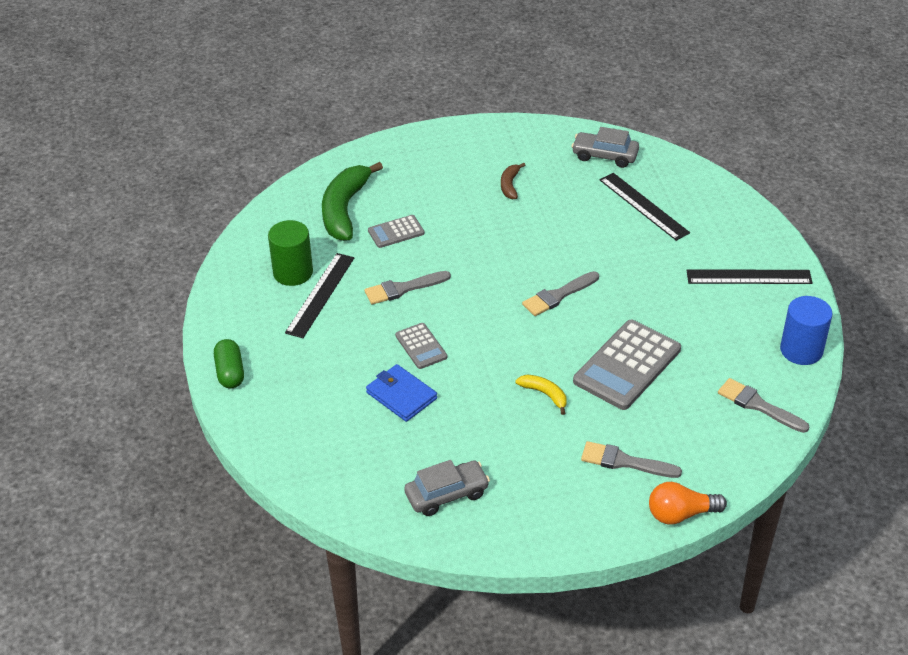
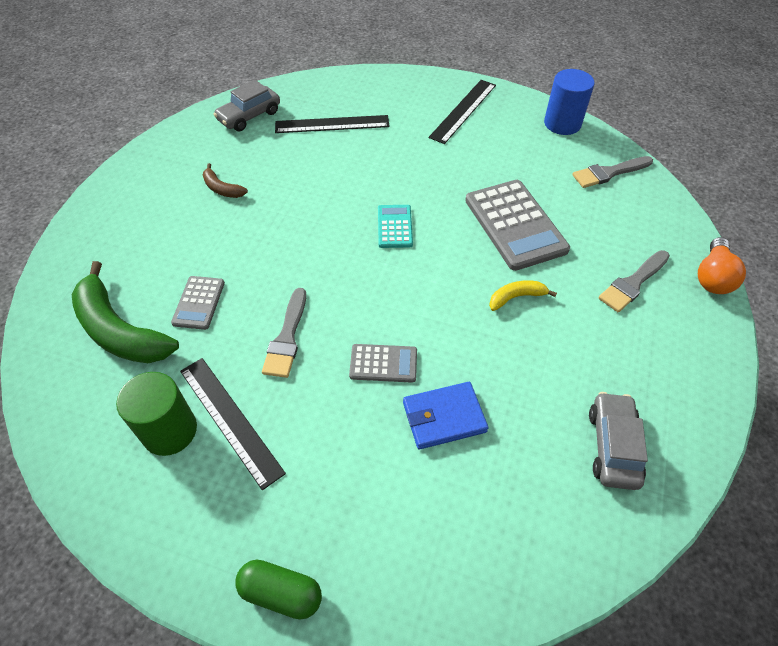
camera: 60 degrees left, 10 degrees up
grey brush [522,271,599,316] -> turquoise calculator [378,205,413,248]

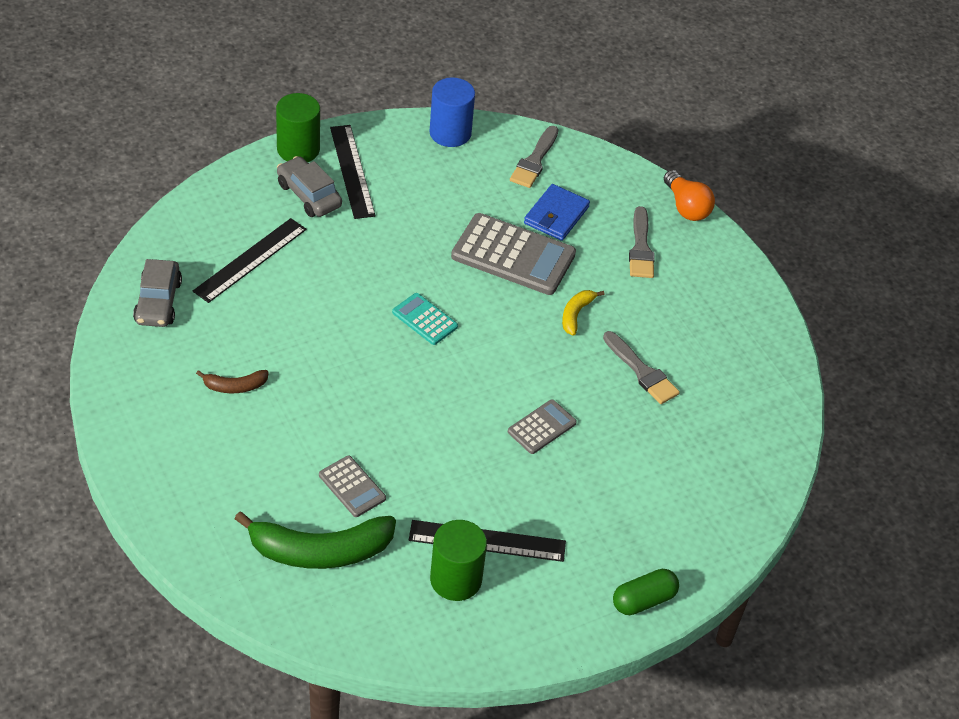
camera: 50 degrees left, 5 degrees down
grey brush [262,288,306,378] -> grey brush moved to [603,331,680,404]
blue wallet [403,382,488,449] -> blue wallet moved to [524,184,590,241]
grey car [589,392,648,490] -> grey car moved to [277,156,342,217]
none -> green cylinder [276,93,320,162]

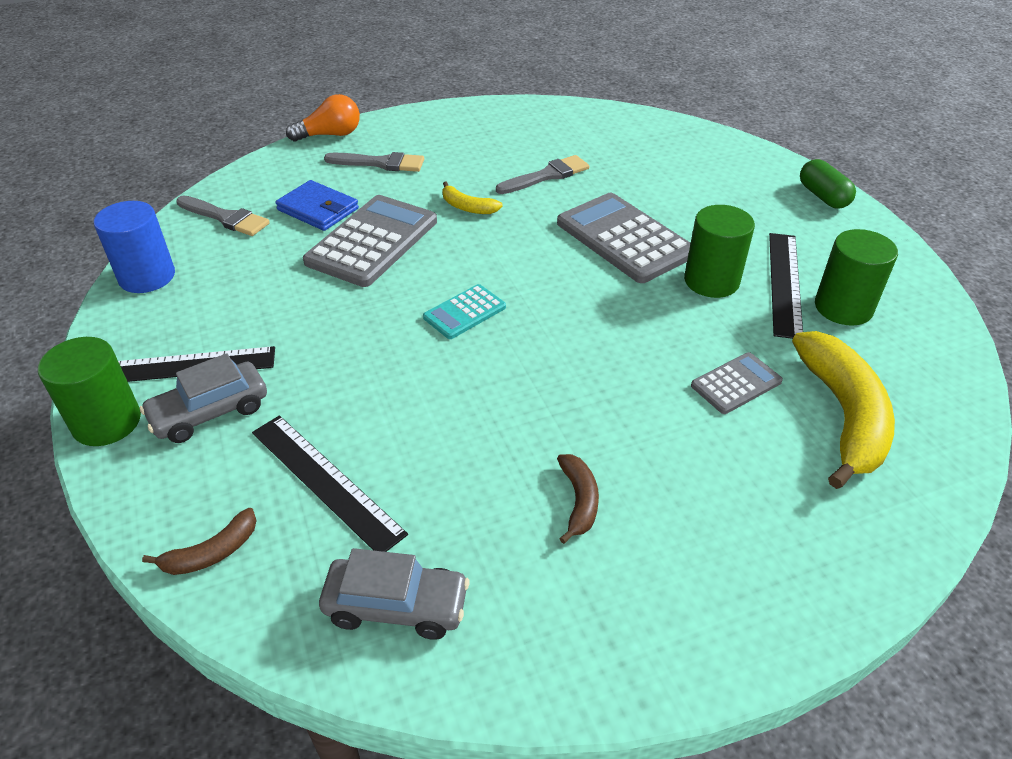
camera: 80 degrees left, 5 degrees down
green banana [234,511,396,569] -> yellow banana [792,331,895,489]
grey calculator [508,400,577,454] -> grey calculator [557,193,691,283], size x1.91
none -> brown banana [142,508,257,575]
none -> green cylinder [684,205,755,298]

